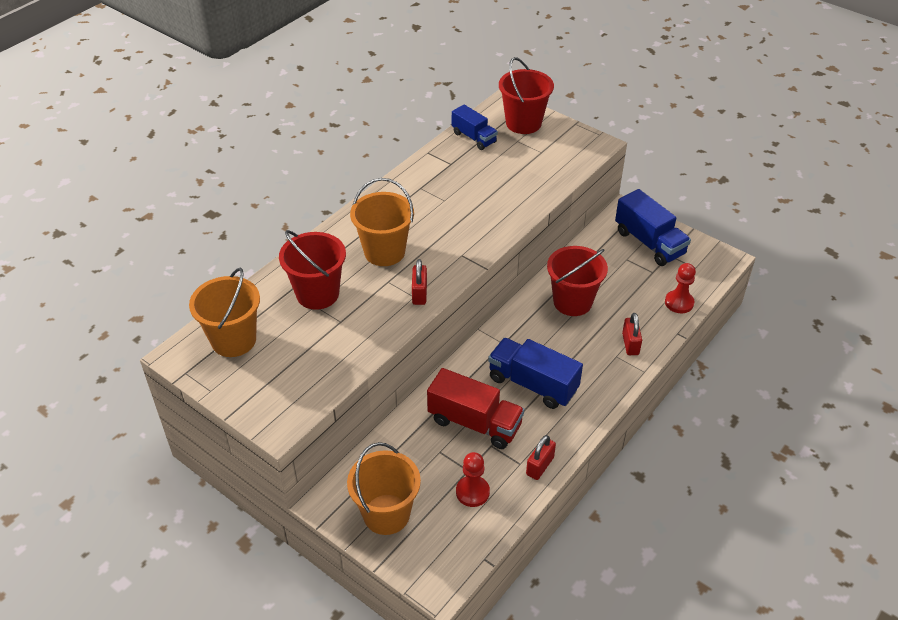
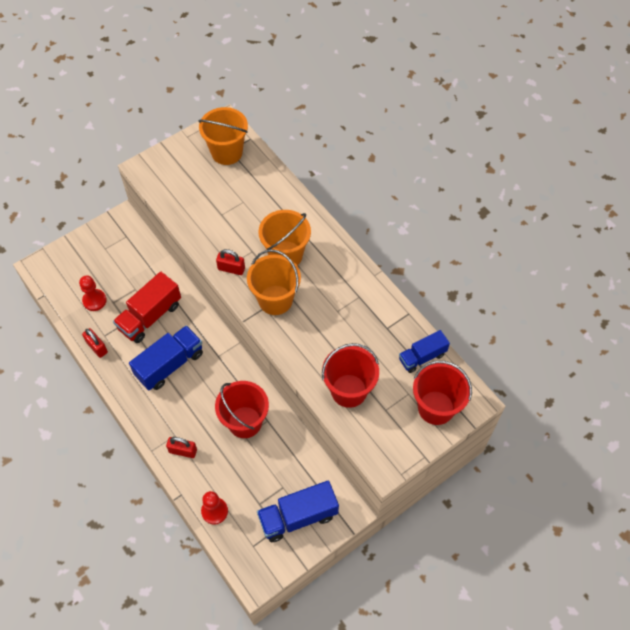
camera: 105 degrees right, 15 degrees up
red bucket [279,230,346,310] -> red bucket moved to [322,343,379,408]
orange bucket [347,442,421,535] -> orange bucket moved to [247,249,301,315]

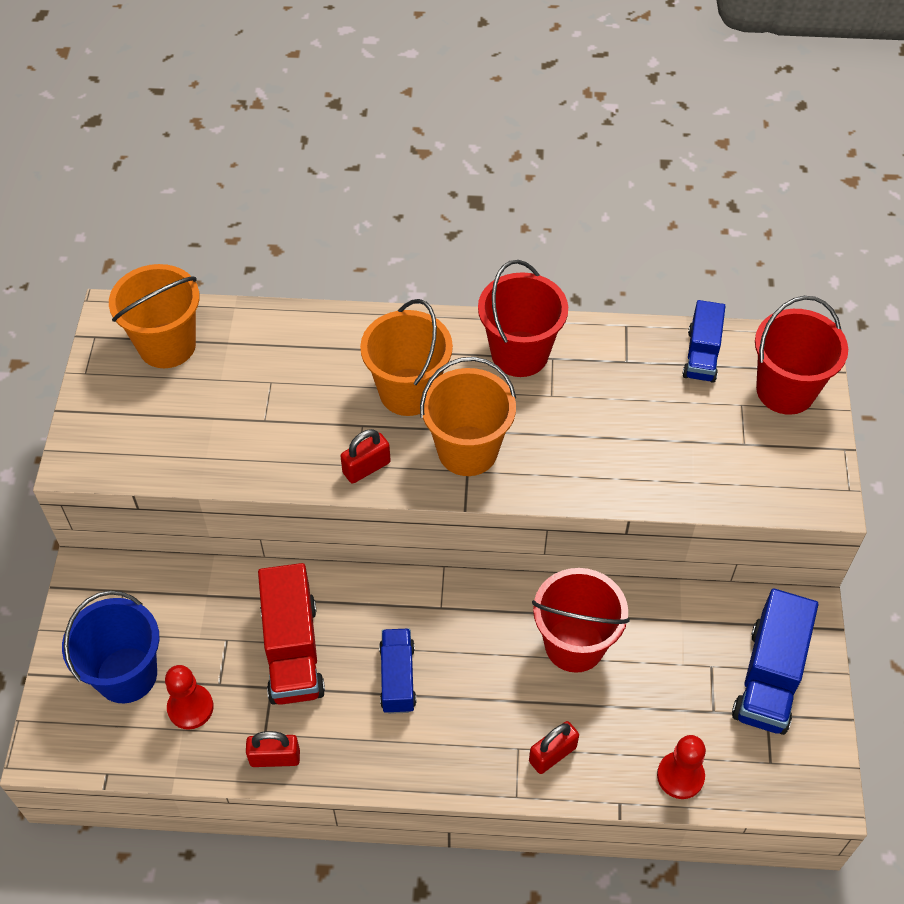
camera: 50 degrees left, 5 degrees down
blue truck [129,325,203,391] -> blue truck [379,628,416,714], size x0.64
red bucket [322,343,379,408] -> red bucket moved to [478,260,568,377]
none -> blue bucket [62,591,159,703]

